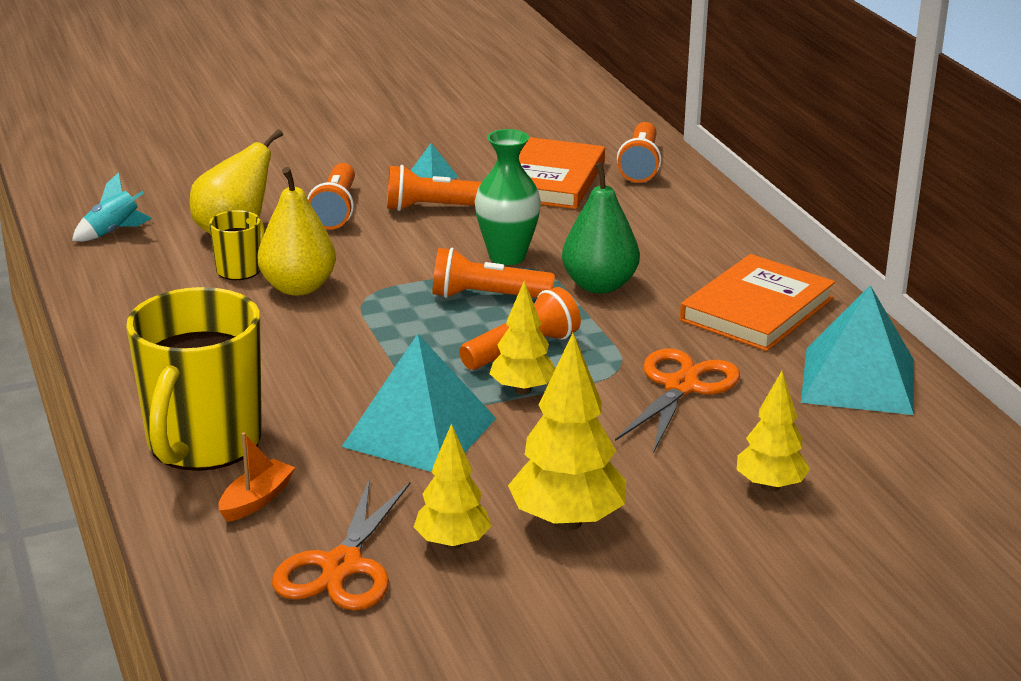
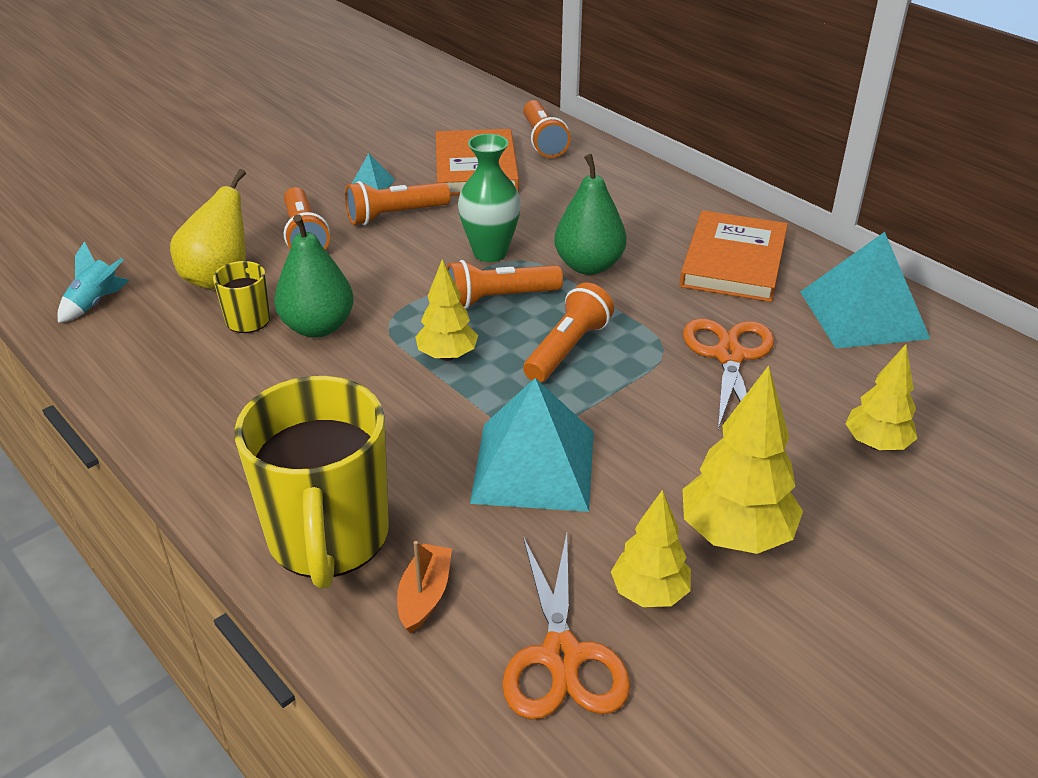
camera: 20 degrees left, 10 degrees up
yellow pear [257,167,336,296] -> green pear [274,214,354,338]
yellow tree [489,281,555,395] -> yellow tree moved to [415,259,478,361]

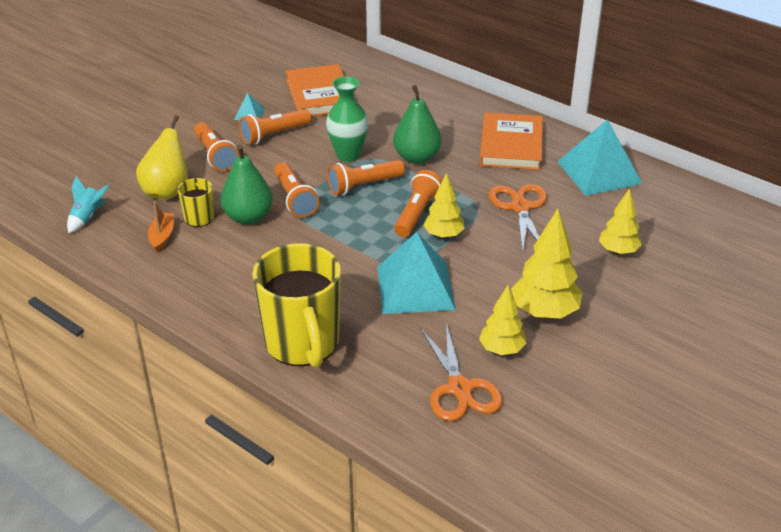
camera: 10 degrees left, 0 degrees up
orange boat [397,541,452,633] -> orange boat moved to [148,202,174,252]
yellow tree [415,259,478,361] -> yellow tree moved to [423,173,465,239]
orange flashlight [523,100,571,158] -> orange flashlight moved to [274,162,319,218]

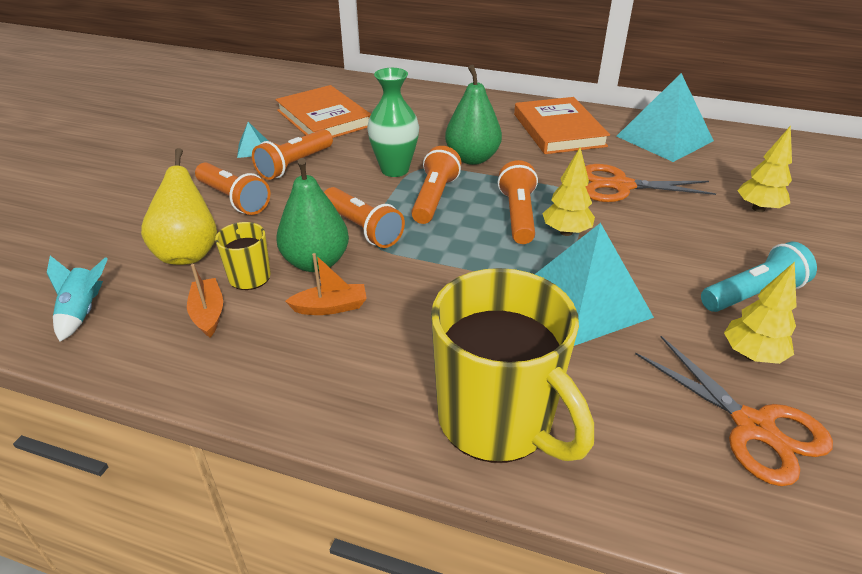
camera: 20 degrees left, 0 degrees up
orange flashlight [327,160,405,195] -> orange flashlight turned 150 degrees clockwise [411,146,461,224]
orange scissors [489,184,547,252] -> orange scissors turned 60 degrees counterclockwise [585,164,716,202]
yellow tree [511,209,583,318] -> turquoise flashlight [701,242,817,312]
none -> orange boat [285,253,367,315]

